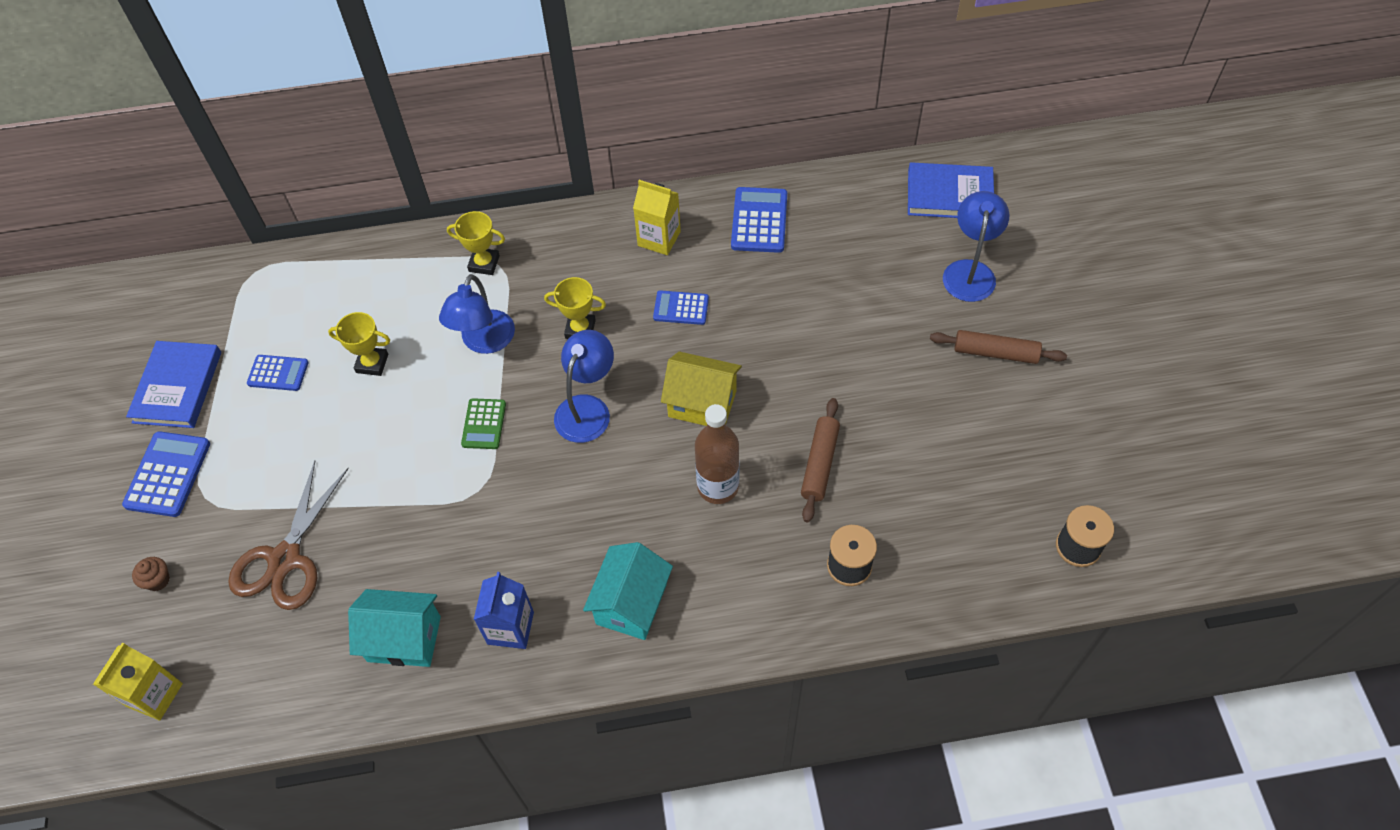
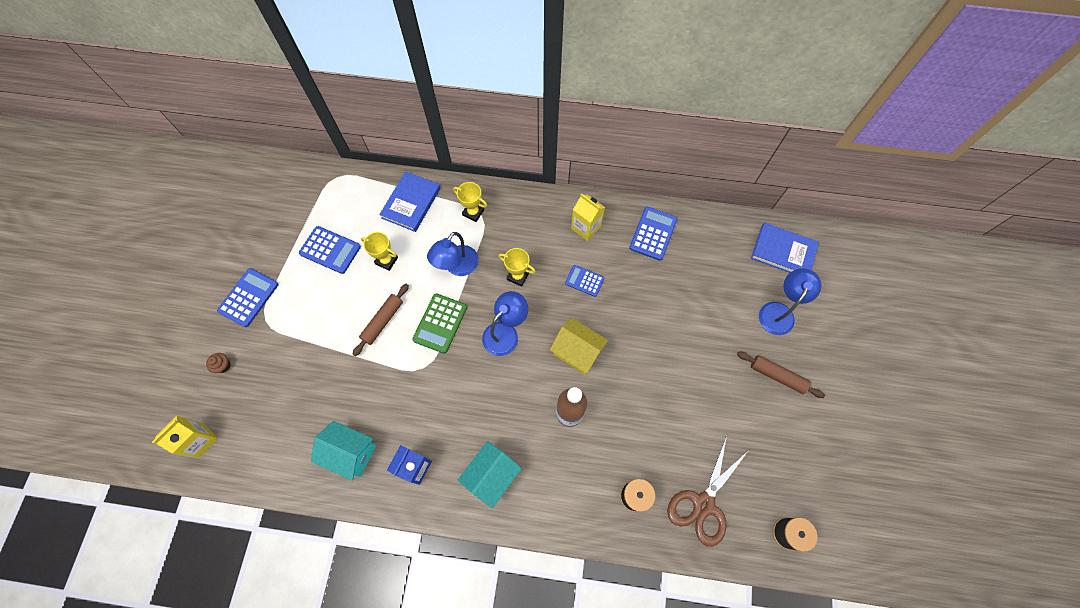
camera: 15 degrees right, 10 degrees up
blue book [126,341,221,428] -> blue book moved to [379,171,441,232]
brown scissors [228,461,349,610] -> brown scissors moved to [667,435,750,547]
blue calculator [247,355,309,391] -> blue calculator [299,226,361,274], size x1.55
green calculator [461,398,506,449] -> green calculator [412,293,467,354], size x1.55
brown rolling pin [801,398,840,522] -> brown rolling pin moved to [352,284,409,356]

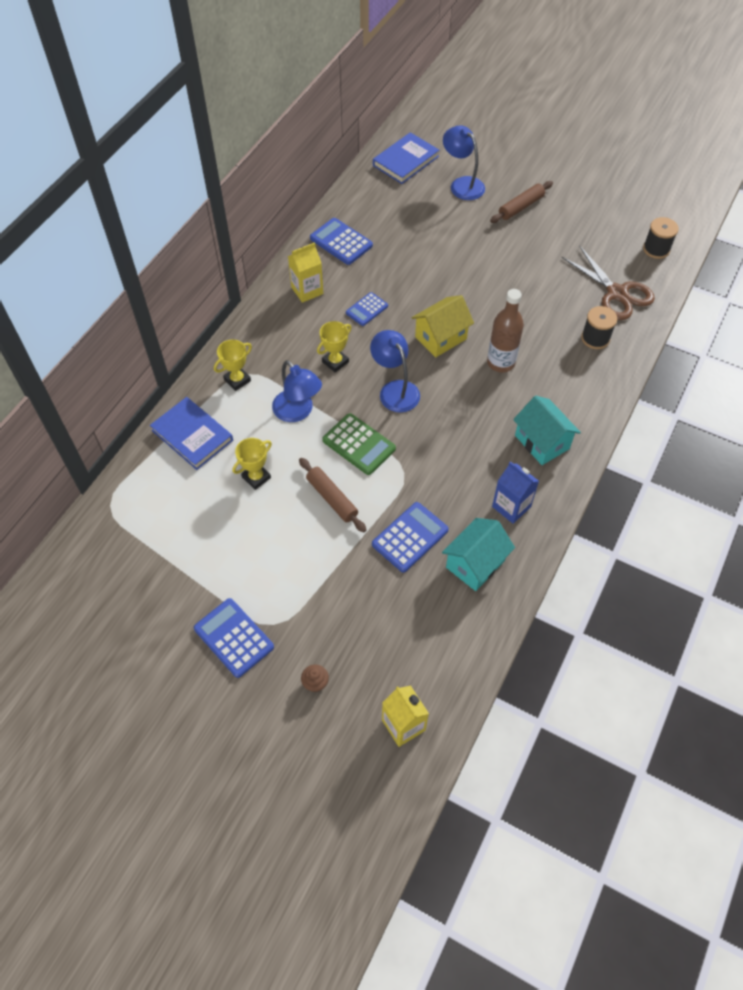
camera: 70 degrees left, 10 degrees down
blue calculator [299,226,361,274] -> blue calculator moved to [372,502,449,572]

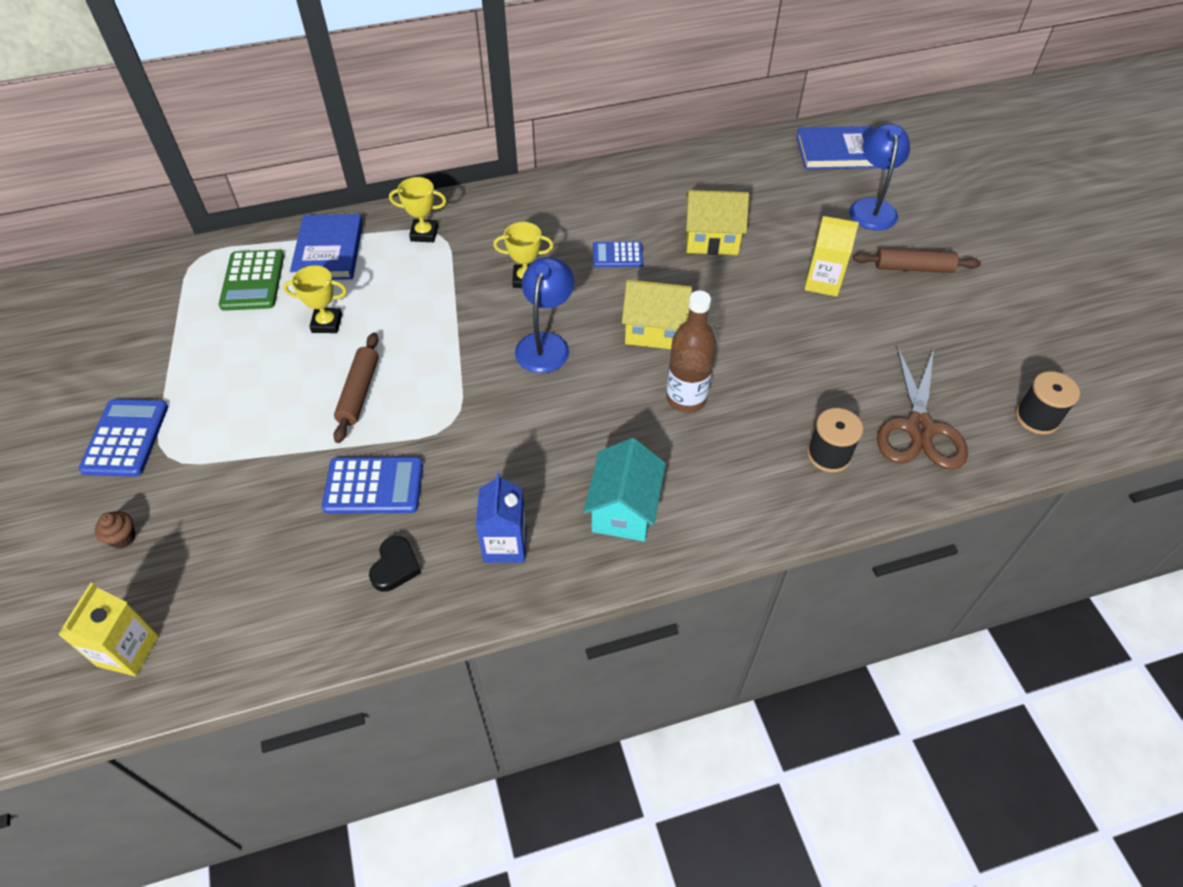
camera: 45 degrees right, 5 degrees down
blue lamp [272,360,322,422] -> none
yellow carton [288,242,323,303] -> yellow carton moved to [804,216,859,296]
blue calculator [310,218,373,265] -> none
green calculator [322,413,396,475] -> green calculator moved to [219,249,284,311]
turquoise house [442,518,515,591] -> black heart [369,536,421,592]
none -> yellow house [686,190,749,255]

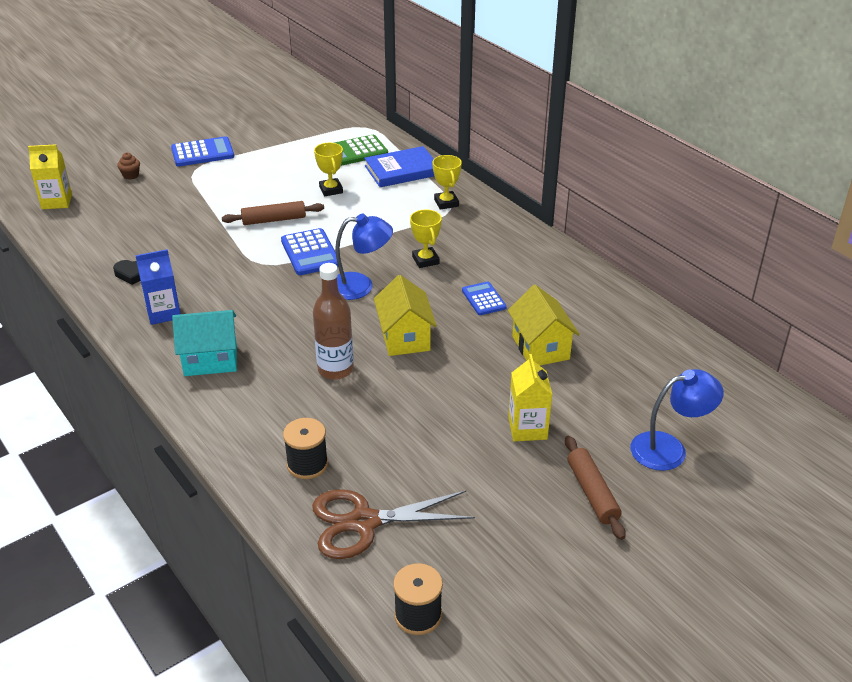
camera: 70 degrees right, 15 degrees down
blue calculator [322,457,423,514] -> blue calculator moved to [281,228,338,275]
blue book [796,126,878,170] -> none

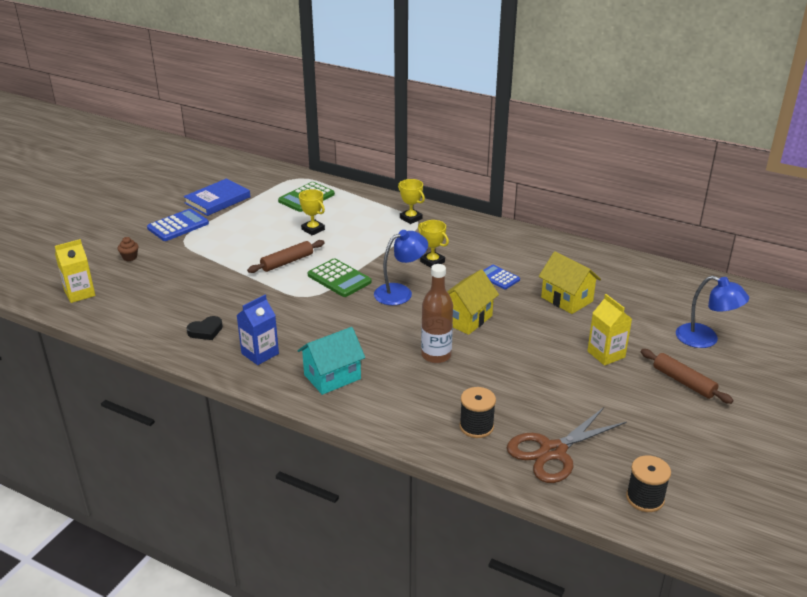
camera: 25 degrees left, 5 degrees down
blue calculator [281,228,338,275] -> green calculator [308,258,372,297]
blue book [364,146,434,187] -> blue book moved to [184,178,250,216]
yellow house [374,275,437,356] -> yellow house turned 75 degrees clockwise [447,269,499,335]
blue lamp [630,369,724,471] -> blue lamp turned 75 degrees clockwise [676,276,749,348]

